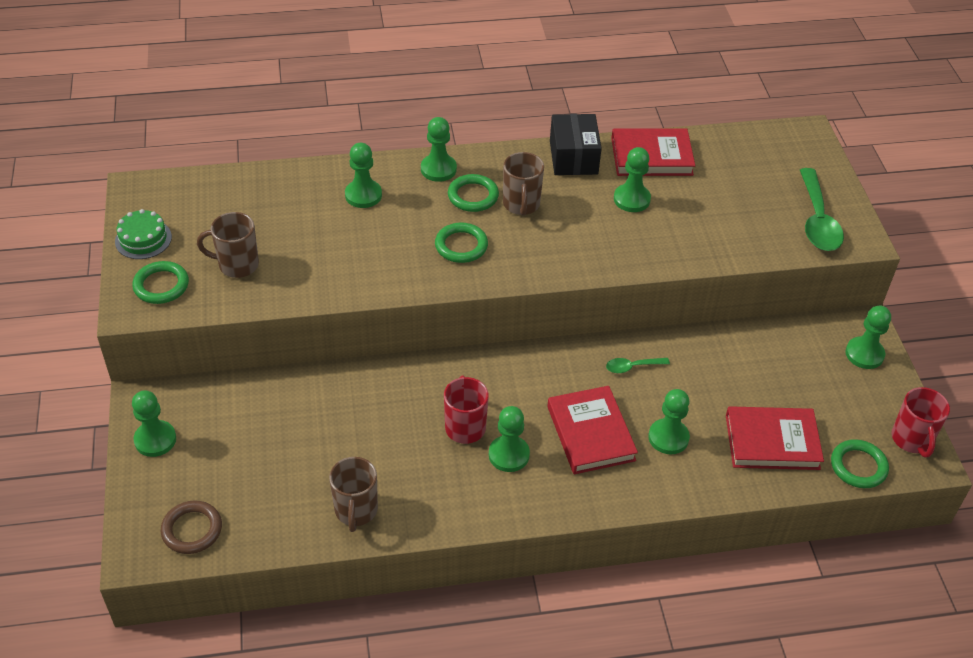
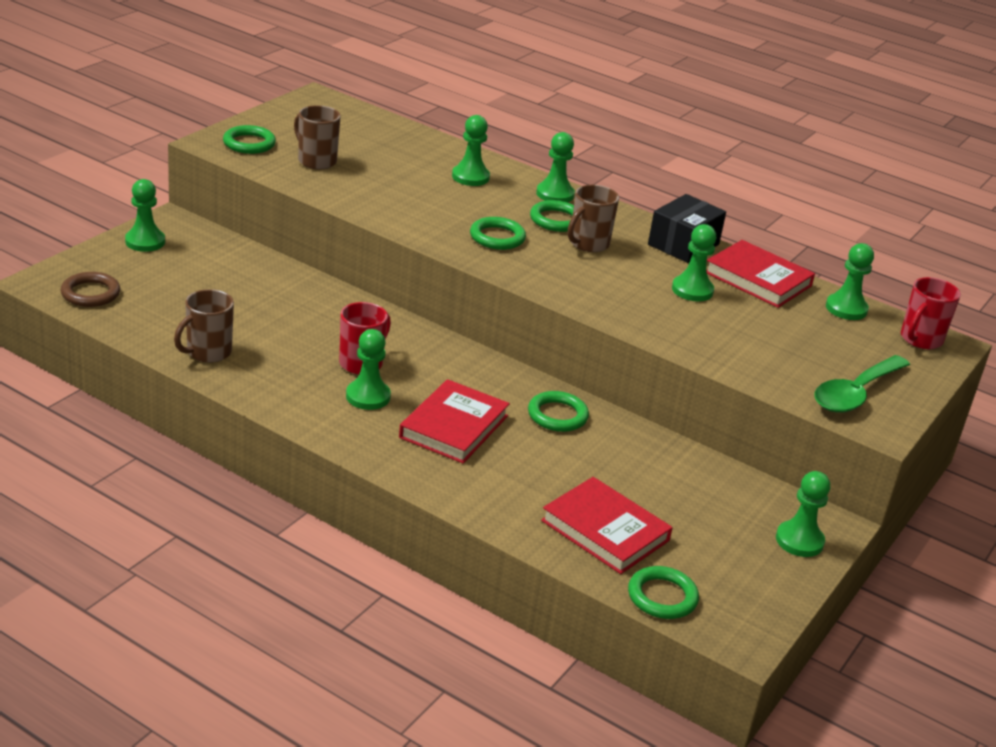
camera: 40 degrees right, 15 degrees down
green cake [115,209,172,259] -> none
green spoon [606,358,670,373] -> green ring [528,391,589,432]
green pawn [648,389,690,454] -> green pawn moved to [826,243,874,320]
red mug [892,387,950,457] -> red mug moved to [901,277,961,349]

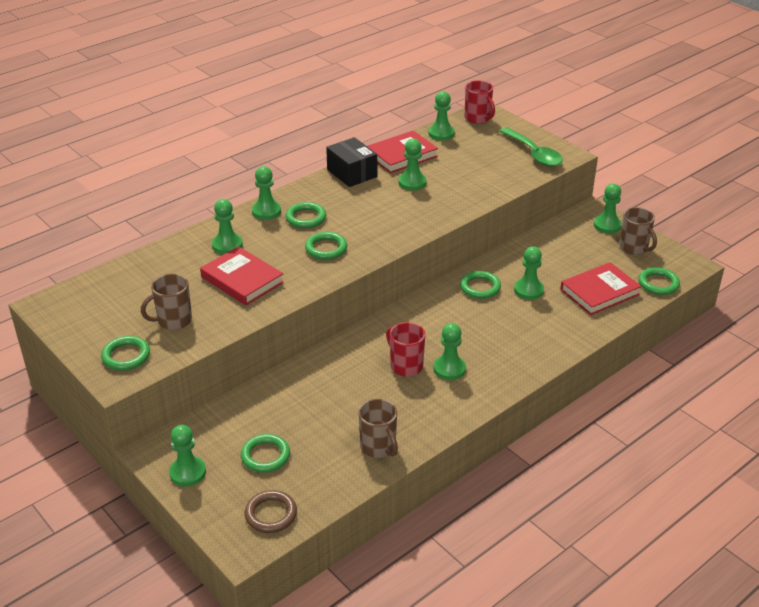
camera: 70 degrees left, 5 degrees up
red book [399,379,510,463] -> red book moved to [200,246,284,305]
brown mug [568,185,619,252] -> brown mug moved to [619,207,657,255]
none -> green ring [241,434,290,473]
none -> green pawn [514,246,544,300]

